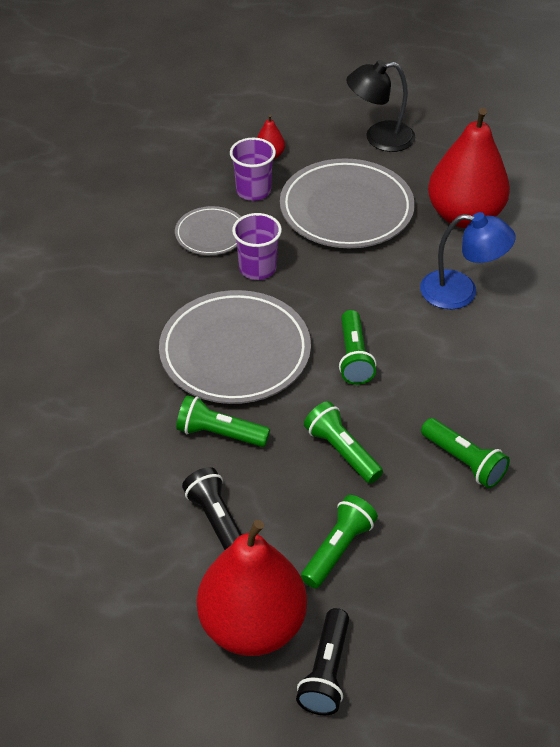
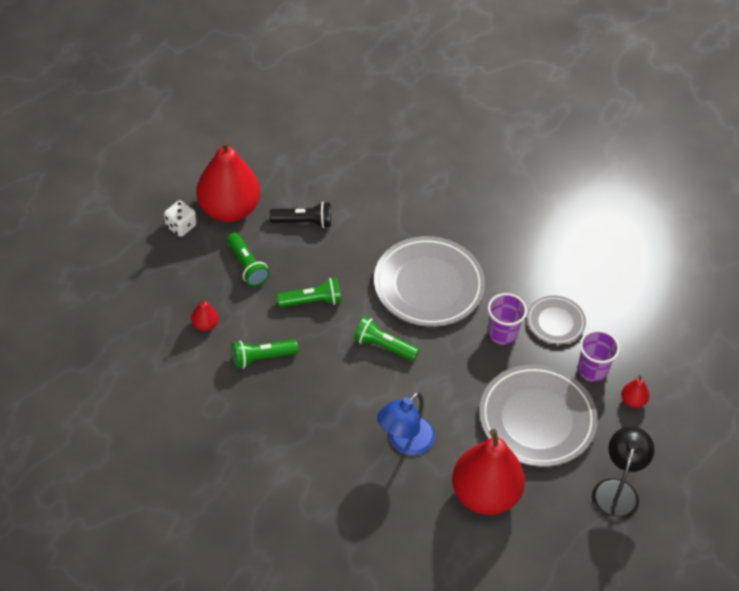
camera: 115 degrees right, 5 degrees up
green flashlight [176,395,270,447] -> none
black flashlight [296,608,349,715] -> white dice [164,200,196,237]
none -> red pear [191,299,218,331]

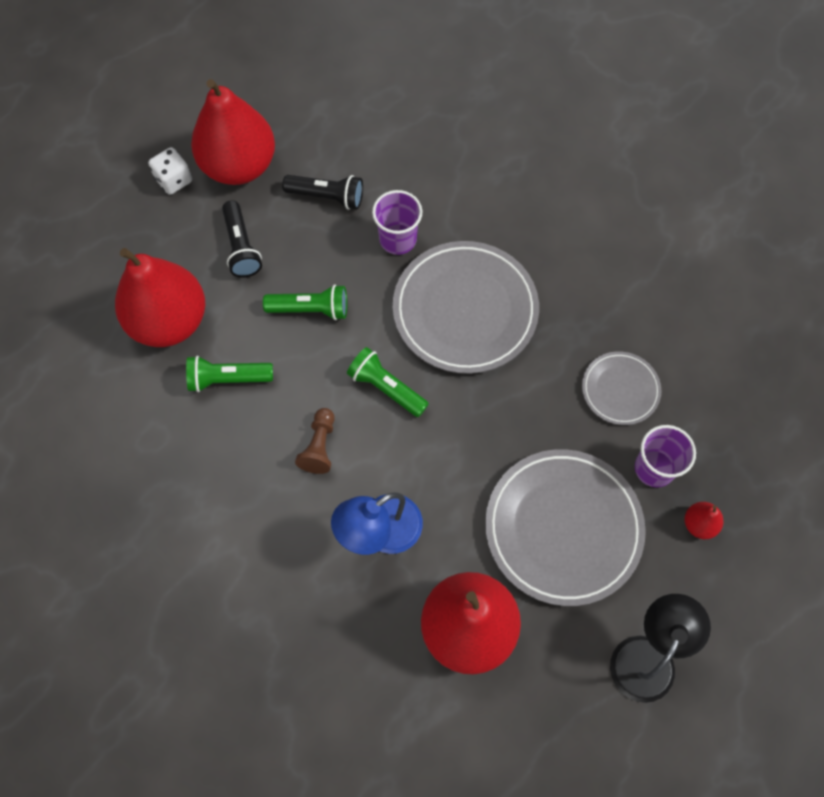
camera: 15 degrees right, 15 degrees up
red pear [191,299,218,331] -> red pear [115,248,205,347], size x2.48
green flashlight [227,232,270,286] -> black flashlight [222,201,262,278]
purple cup [488,293,527,345] -> purple cup moved to [372,190,422,255]
none -> brown pawn [295,408,335,474]

